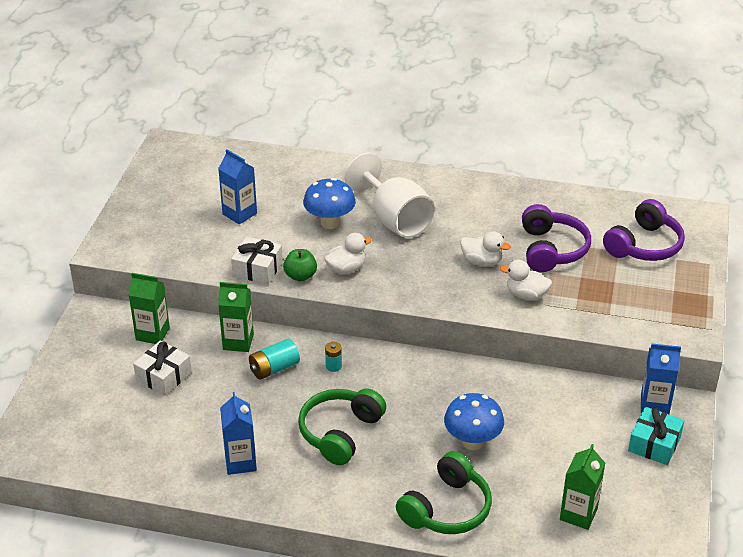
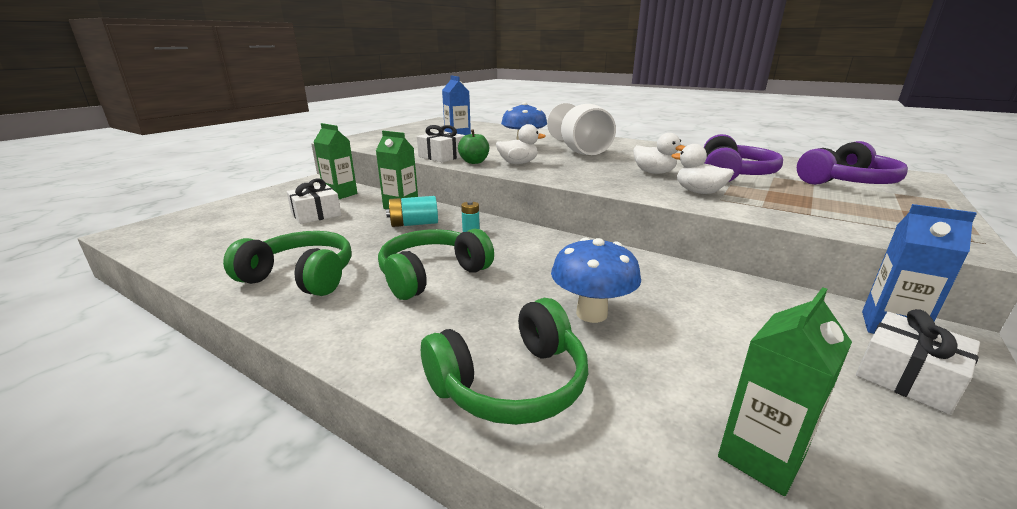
camera: 20 degrees right, 15 degrees down
blue carton [220,392,257,475] -> green headphones [223,231,352,296]
turquoise gift [628,407,684,465] -> white gift [856,309,980,415]

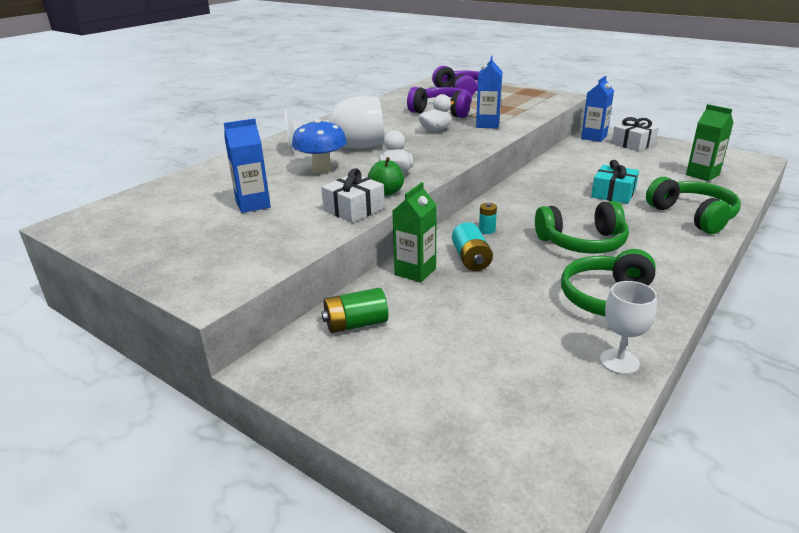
camera: 85 degrees left, 5 degrees up
white gift [287,179,341,224] -> none
green carton [313,123,357,199] -> green battery [322,288,388,333]
green headphones [378,229,494,300] -> green headphones turned 60 degrees counterclockwise [535,201,629,254]
blue mushroom [551,238,641,323] -> turquoise gift [591,160,639,204]
white duck [671,144,734,194] -> blue carton [476,56,503,129]
none -> white goblet [600,281,657,374]

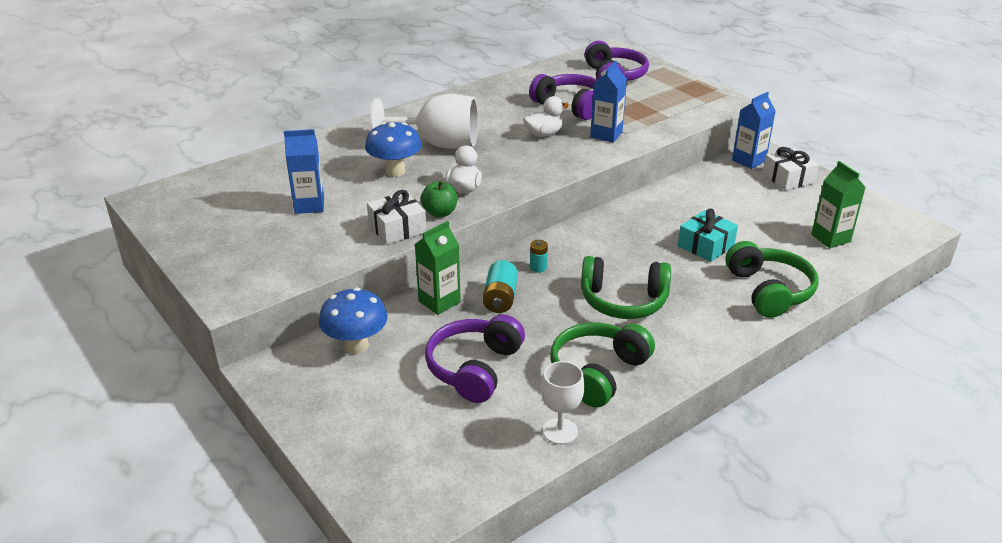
camera: 15 degrees right, 5 degrees up
green battery [322,288,388,333] -> blue mushroom [319,288,388,354]
none -> purple headphones [425,315,525,403]

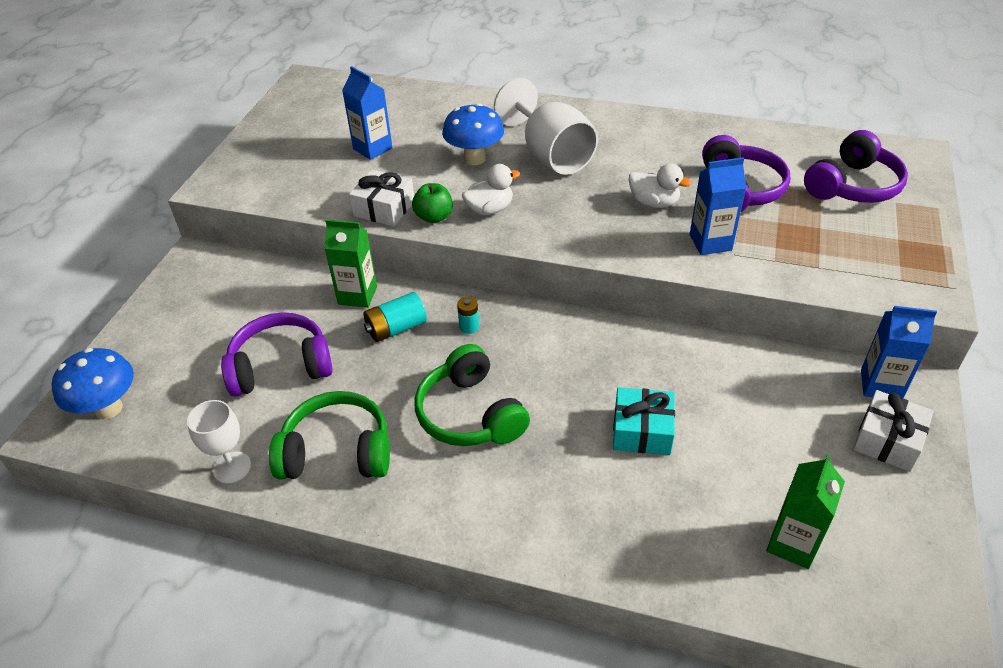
camera: 55 degrees right, 10 degrees up
blue mushroom [319,288,388,354] -> blue mushroom moved to [52,348,134,419]
green headphones [725,241,819,318] -> none

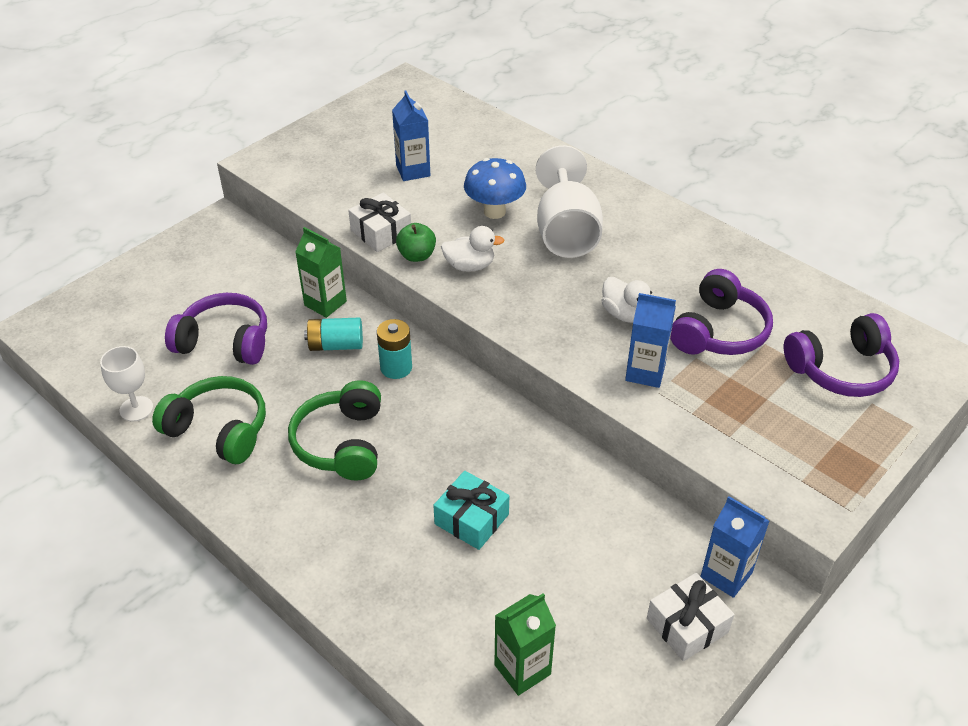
camera: 25 degrees right, 0 degrees up
blue mushroom [52,348,134,419] -> none
turquoise battery [457,297,479,334] -> turquoise battery [377,319,412,379], size x1.66

